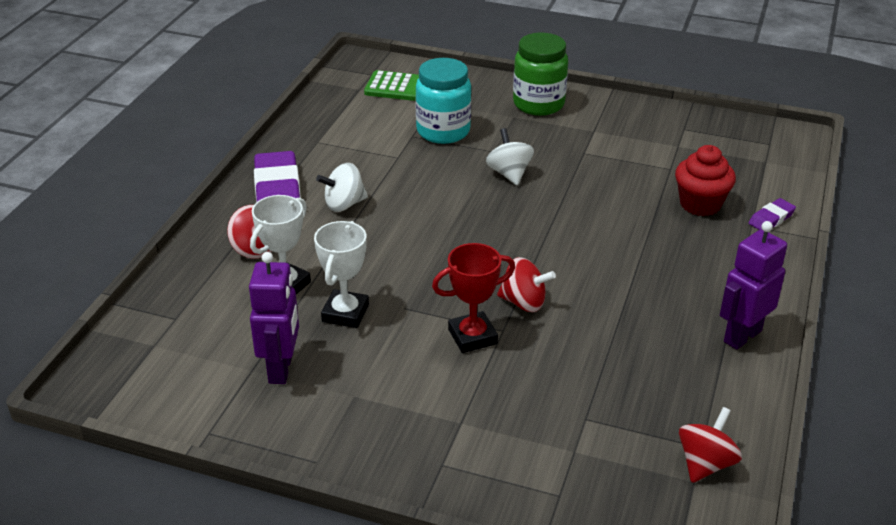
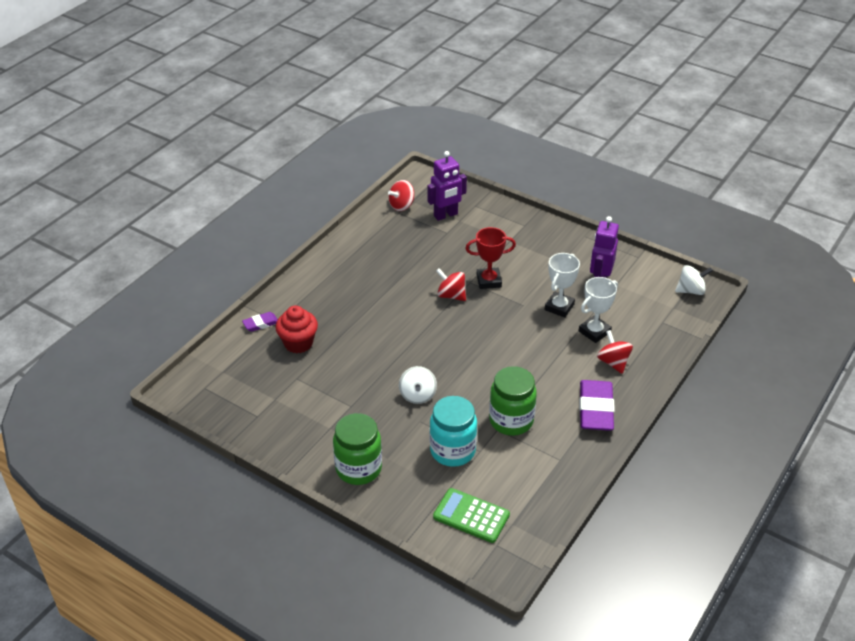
camera: 165 degrees left, 5 degrees up
white spinning top [316,163,368,212] -> white spinning top moved to [675,265,713,295]
purple robot [720,221,787,350] -> purple robot moved to [428,151,467,221]
none -> green jar [489,366,537,436]

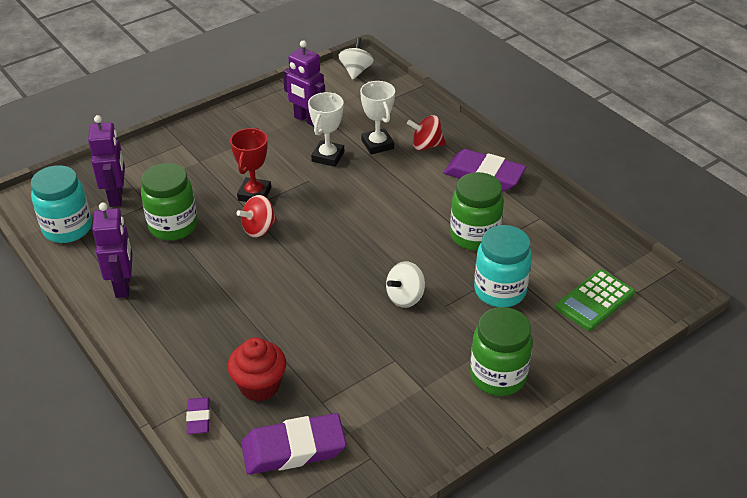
camera: 70 degrees left, 0 degrees up
red spinning top [388,180,414,211] -> turquoise jar [31,165,92,243]
white spinning top [399,366,437,404] -> white spinning top turned 120 degrees clockwise [386,261,425,308]
white trophy [545,253,580,318] -> white trophy turned 60 degrees clockwise [308,92,344,167]
none -> purple robot [92,203,133,298]
none -> green jar [141,163,197,241]
none -> purple eraser [241,413,346,475]

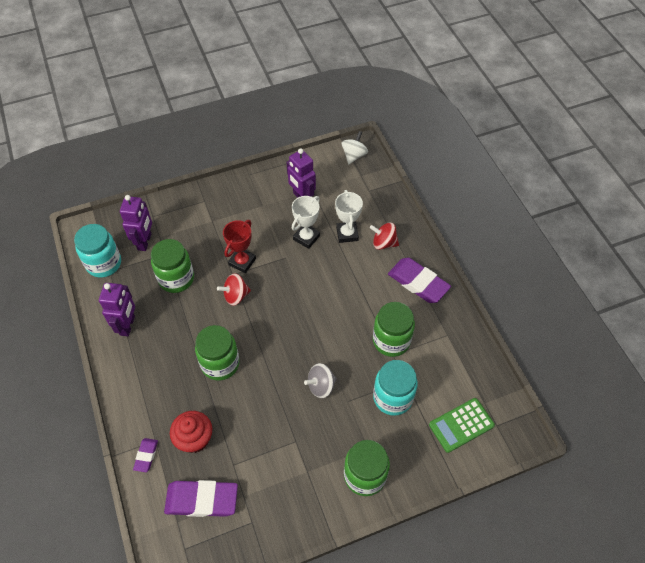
camera: 15 degrees right, 15 degrees up
white spinning top [386,261,425,308] -> grey spinning top [304,363,337,398]
none -> green jar [195,325,240,381]

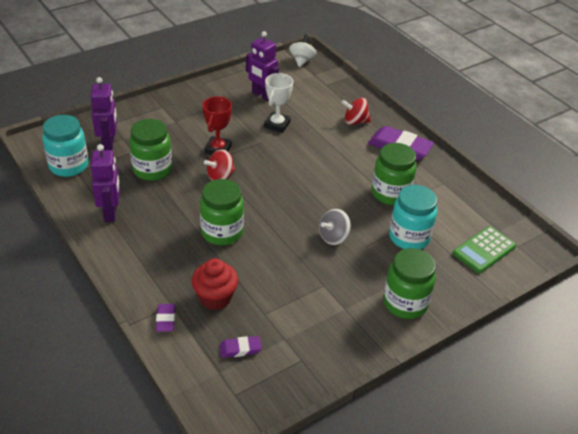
camera: 15 degrees left, 15 degrees down
purple eraser [164,480,238,517] -> purple eraser [220,336,262,358], size x0.50
white trophy [335,190,363,243] -> none

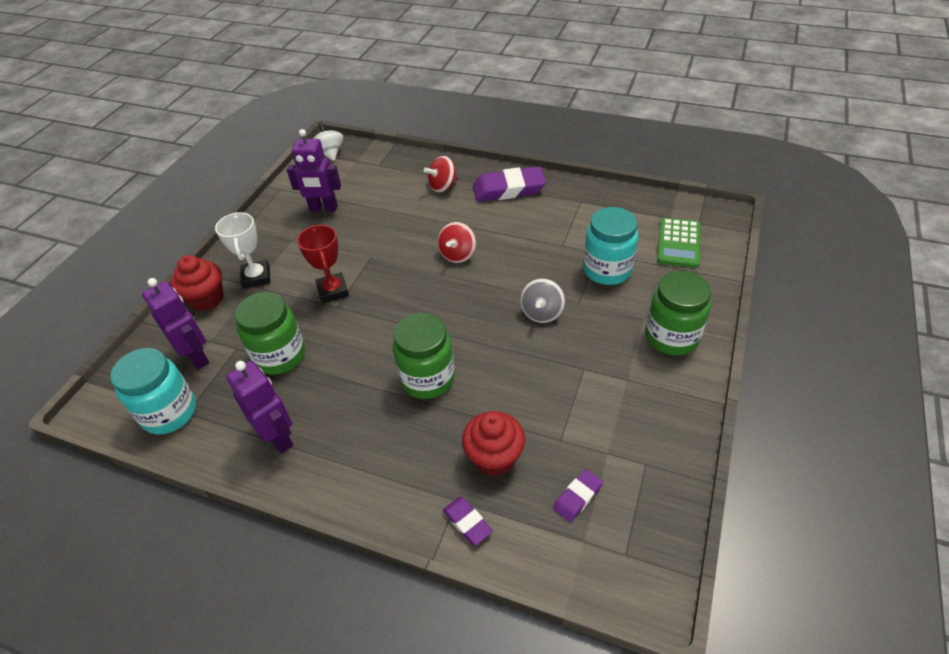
camera: 30 degrees left, 5 degrees up
red spinning top [204,149,235,181] -> red spinning top moved to [437,222,476,263]
white trophy [264,73,293,133] -> white trophy moved to [215,212,270,289]
green jar [372,143,417,205] -> none
none -> red cupcake [170,255,223,311]

